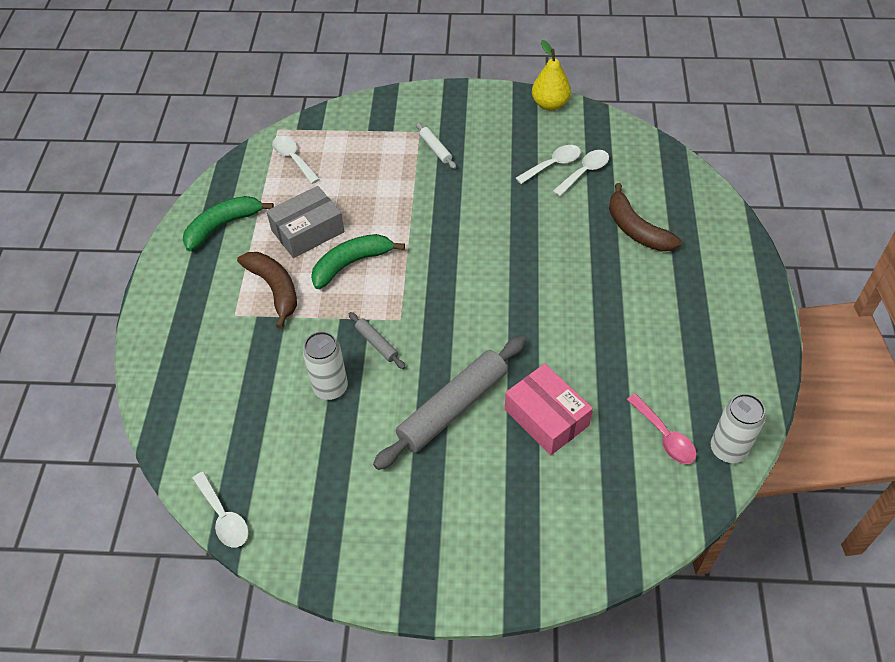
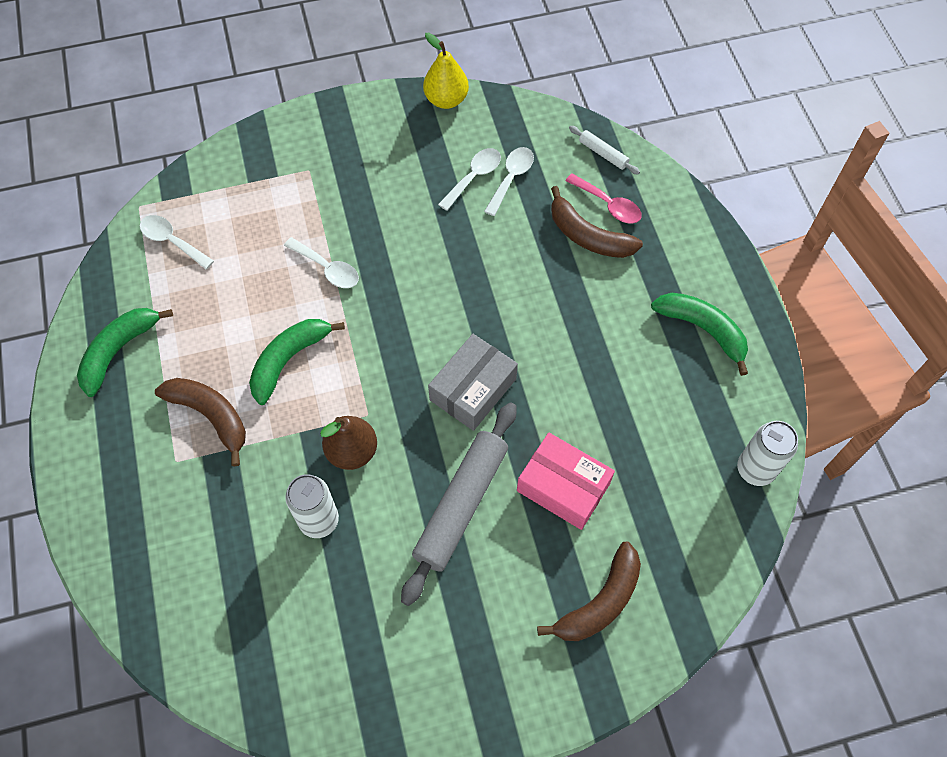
camera: 20 degrees left, 10 degrees up
white spoon [192,472,248,547] -> white spoon moved to [284,237,359,288]
grey box [266,186,344,258] -> grey box moved to [428,334,518,431]
grey rolling pin [349,312,405,369] -> brown pear [320,416,377,470]
white rolling pin [416,122,456,169] -> white rolling pin moved to [569,126,640,175]
pink spoon [627,394,697,464] -> pink spoon moved to [565,173,642,224]
none -> brown banana [537,542,641,641]
none -> green banana [651,293,748,376]

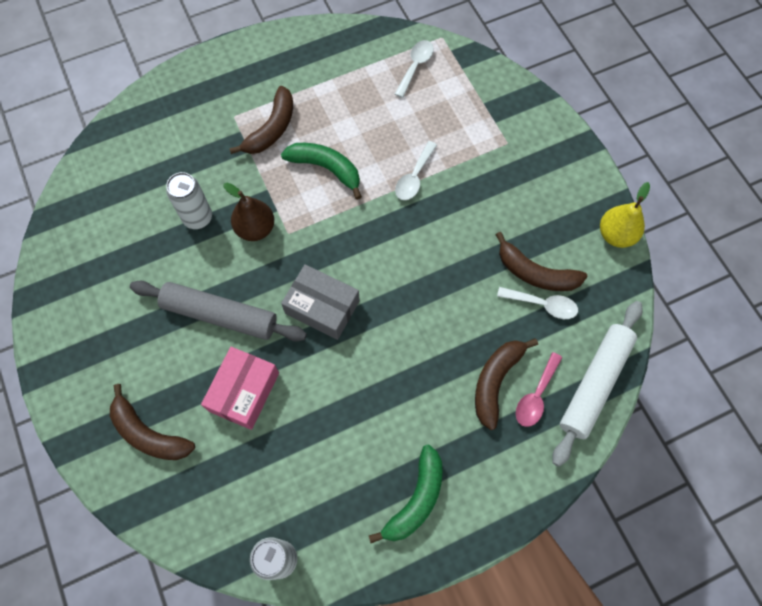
camera: 80 degrees right, 5 degrees up
green banana [77,308,173,397] -> none
white spoon [438,148,501,211] -> brown banana [496,232,588,291]
white rolling pin [569,126,640,175] -> white rolling pin [553,301,643,467], size x2.22

